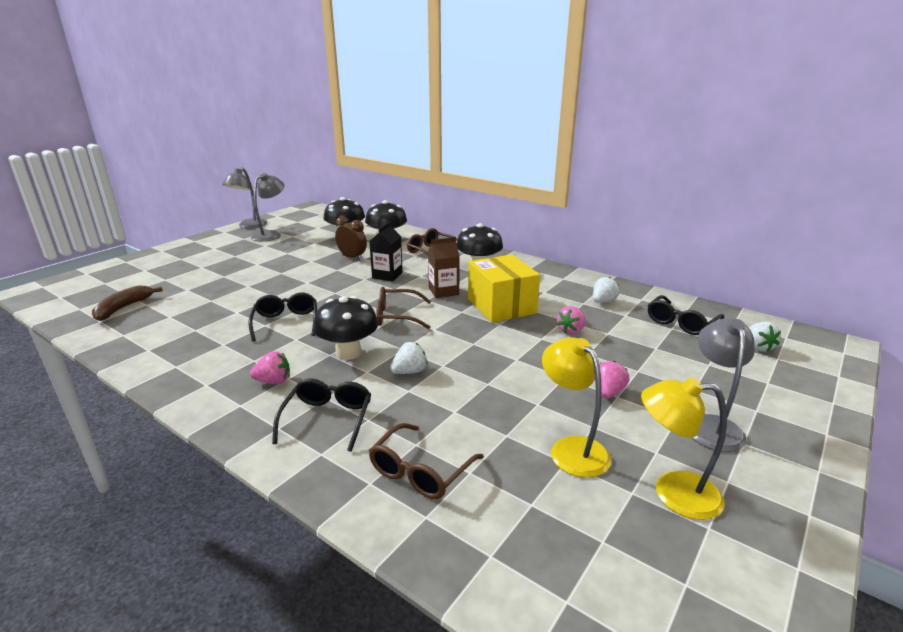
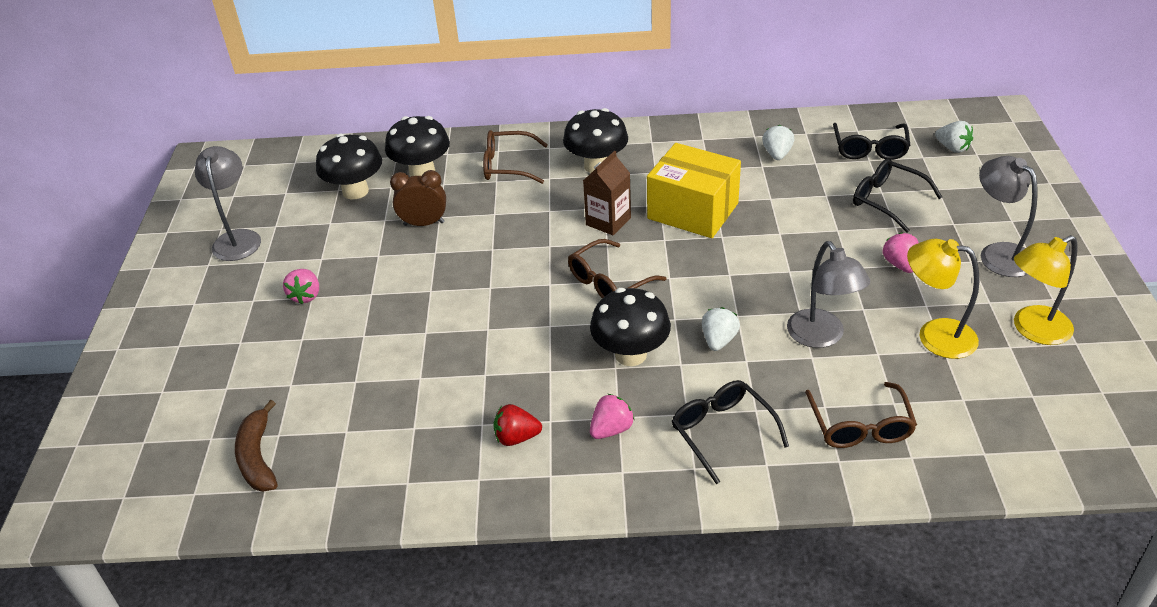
camera: 35 degrees left, 15 degrees up
grey lamp [222,167,268,228] -> grey lamp moved to [787,241,870,348]
black glasses [248,292,317,341] -> black glasses moved to [853,159,942,233]
black carton [369,221,403,281] -> none
pink strawberry [557,306,585,335] -> pink strawberry moved to [283,269,319,304]
none -> red strawberry [493,404,542,446]

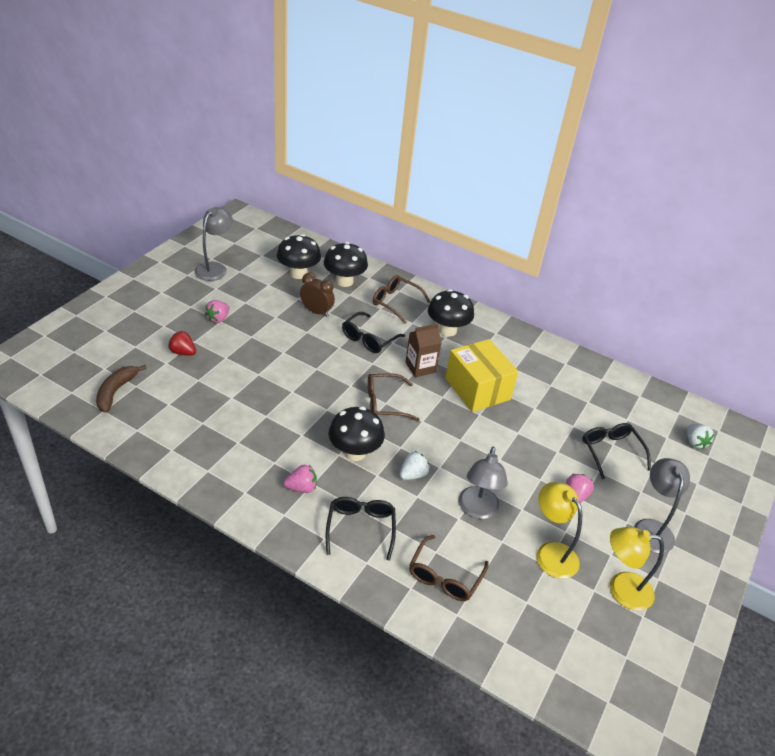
camera: 25 degrees right, 0 degrees up
red strawberry [493,404,542,446] -> red strawberry moved to [168,331,196,356]
white strawberry [762,125,794,160] -> none
black glasses [833,123,910,160] -> black glasses moved to [342,312,405,353]

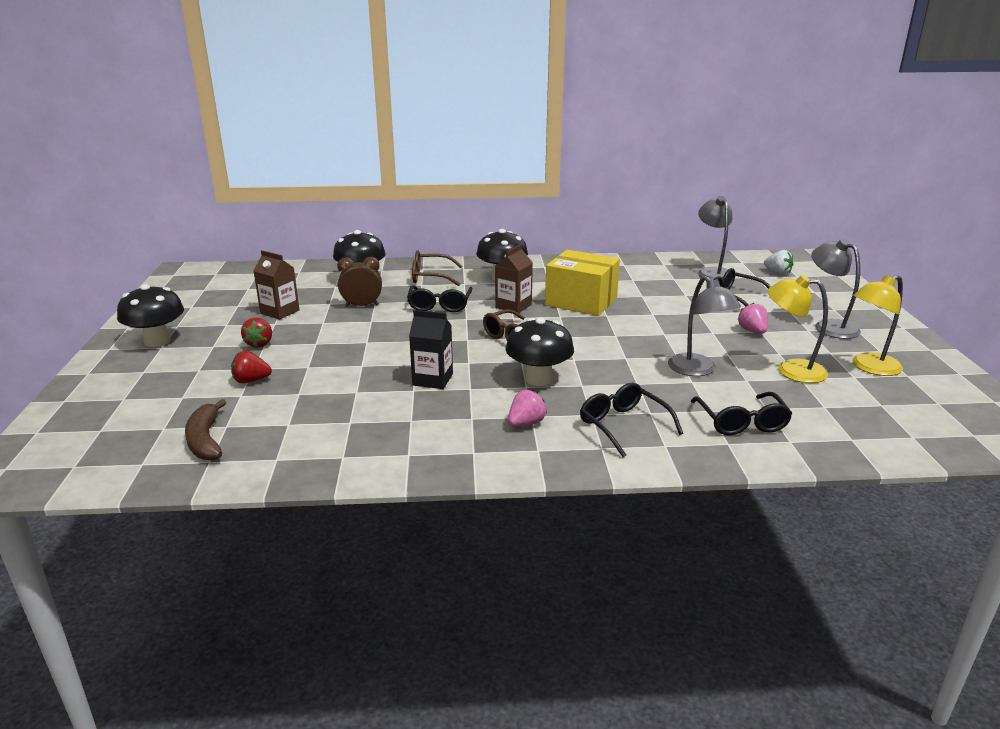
camera: 30 degrees left, 15 degrees down
grey lamp [195,207,233,281] -> grey lamp moved to [698,196,732,280]
pink strawberry [205,300,230,323] -> red strawberry [241,317,272,348]
black mushroom [277,234,321,279] -> black mushroom moved to [117,284,184,347]
white strawberry [400,451,430,480] -> none
brown glasses [409,535,489,601] -> black glasses [691,392,793,435]
none -> brown carton [254,250,299,320]
none -> black carton [409,310,453,389]

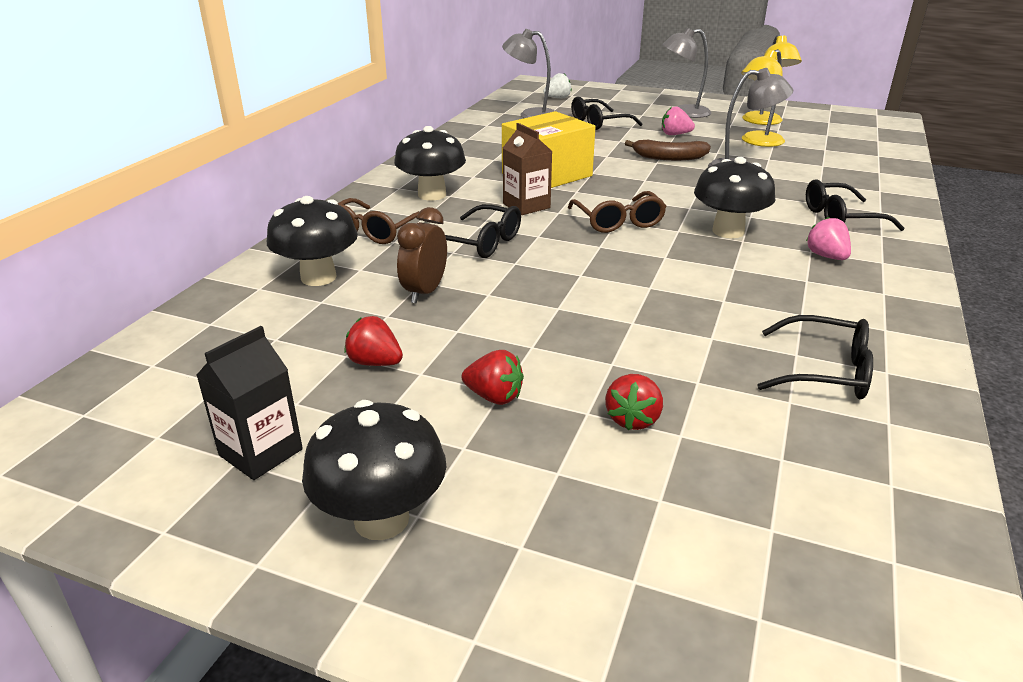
camera: 65 degrees left, 5 degrees up
brown banana [185,399,226,461] -> brown banana moved to [625,140,711,161]
brown carton [254,250,299,320] -> red strawberry [345,316,403,366]
black carton [409,310,453,389] -> black carton moved to [196,326,303,480]
black glasses [691,392,793,435] -> black glasses moved to [757,315,873,399]

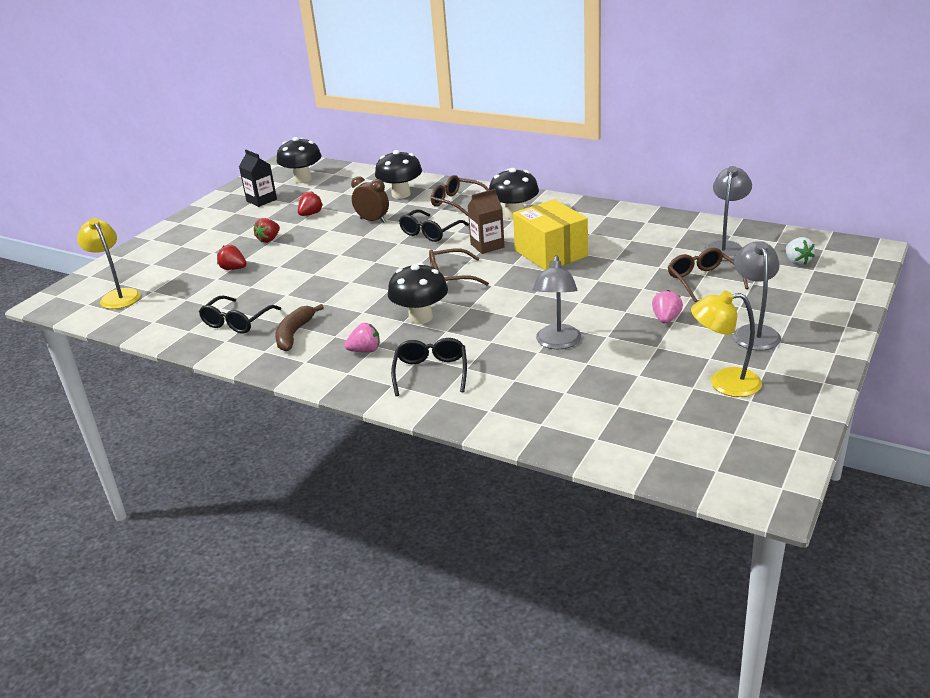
camera: 100 degrees right, 0 degrees up
black mushroom [302,400,447,540] -> black mushroom moved to [277,137,322,183]
black glasses [571,96,643,130] -> brown glasses [668,248,749,302]
brown banana [625,140,711,161] -> brown banana moved to [275,304,324,351]
yellow lamp [741,49,785,147] -> yellow lamp moved to [77,218,141,309]

